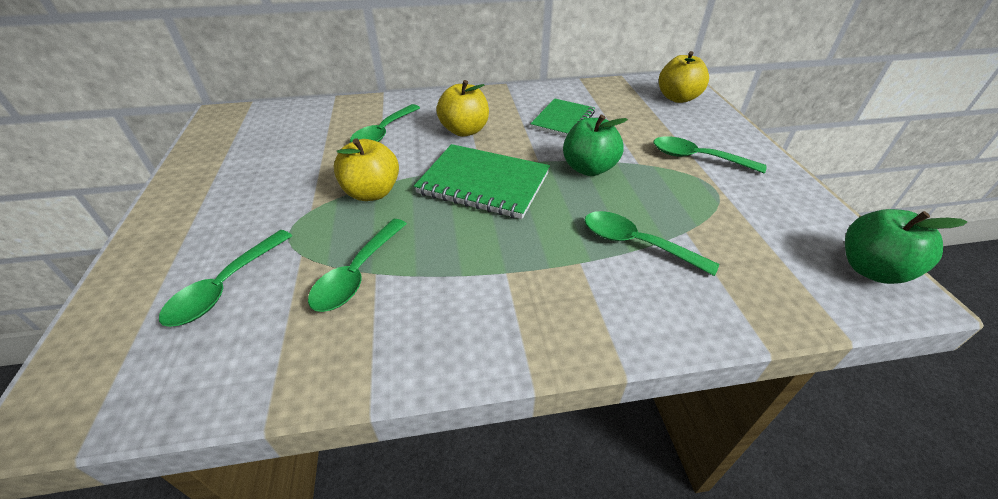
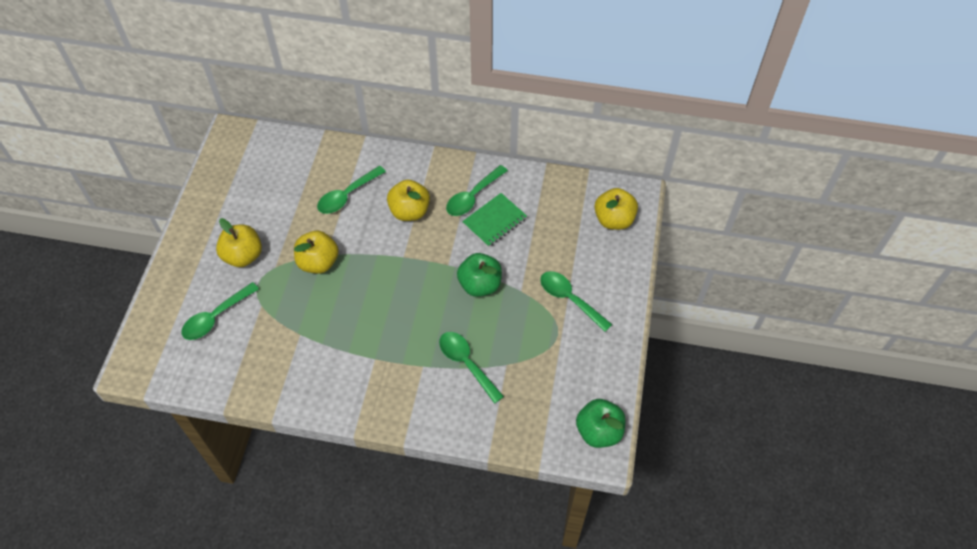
camera: 20 degrees right, 15 degrees up
green spoon [308,219,407,312] -> green spoon moved to [446,165,508,216]
green notebook [414,144,550,219] -> none
none -> yellow apple [216,218,262,267]

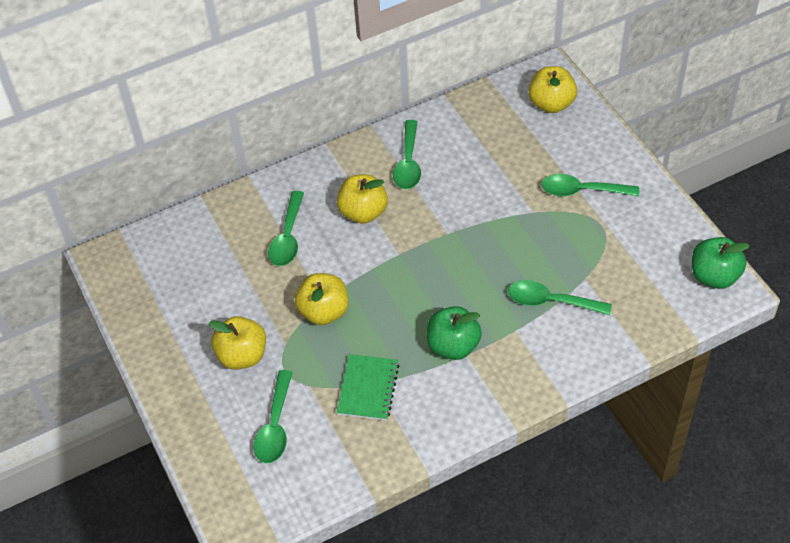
camera: 35 degrees left, 5 degrees down
green apple [457,253,502,297] -> green apple moved to [427,306,482,360]
green notebook [462,193,527,247] -> green notebook moved to [337,354,399,421]

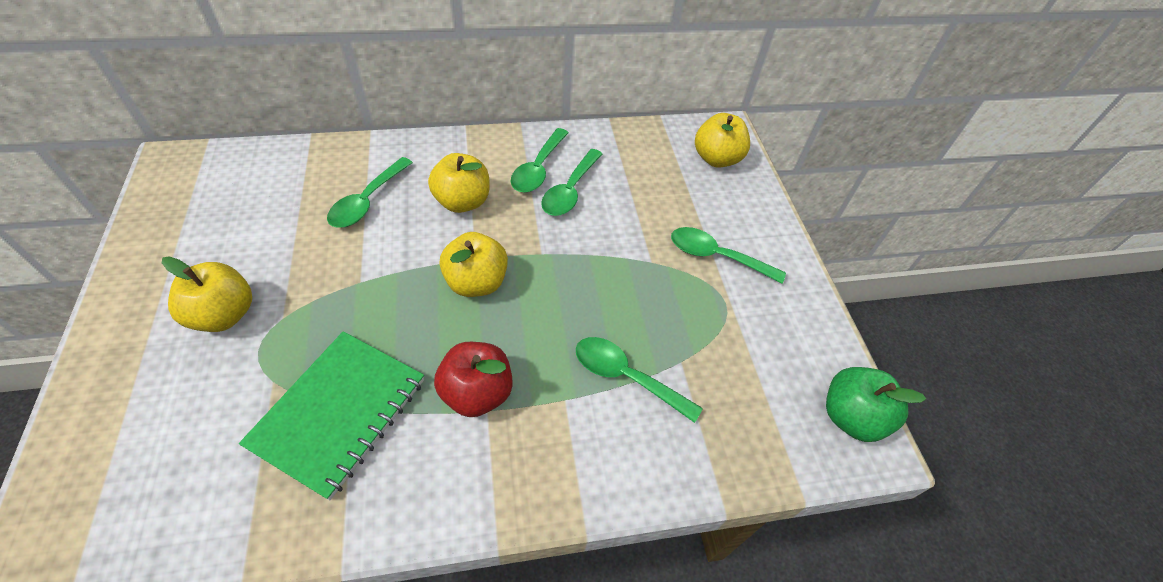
camera: 10 degrees right, 0 degrees up
green spoon [253,370,293,463] -> green spoon moved to [541,149,602,216]
yellow apple [295,273,348,325] -> yellow apple moved to [439,232,508,297]
green notebook [337,354,399,421] -> green notebook [239,331,424,500], size x1.52
green apple [427,306,482,360] -> red apple [434,342,513,417]

